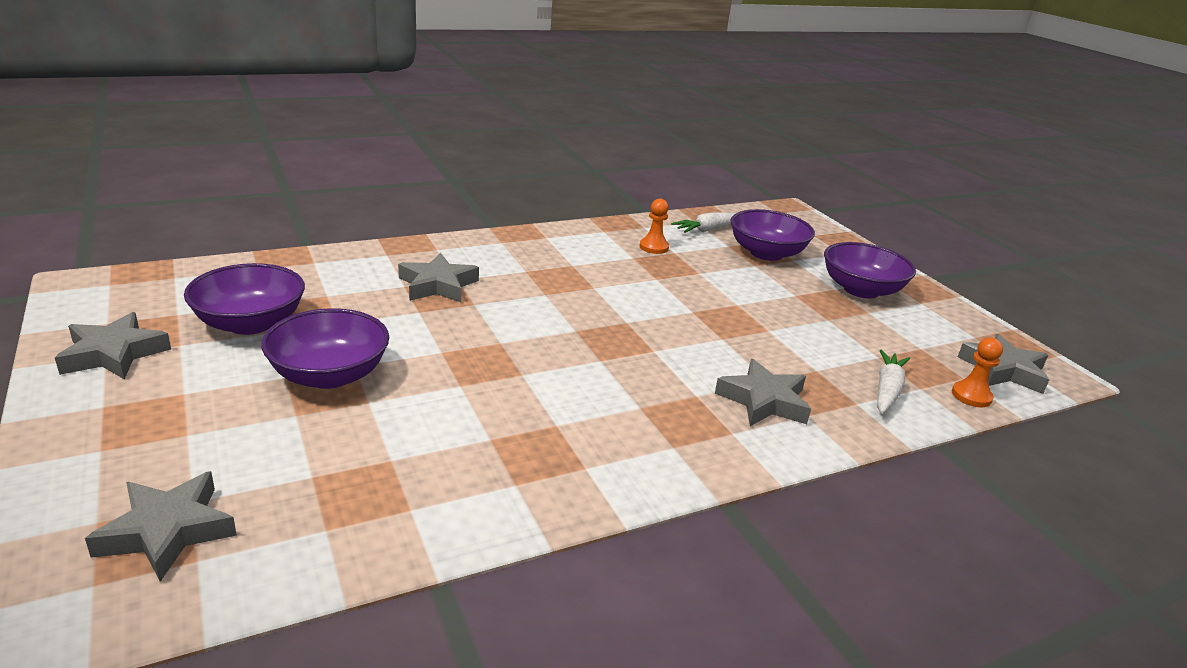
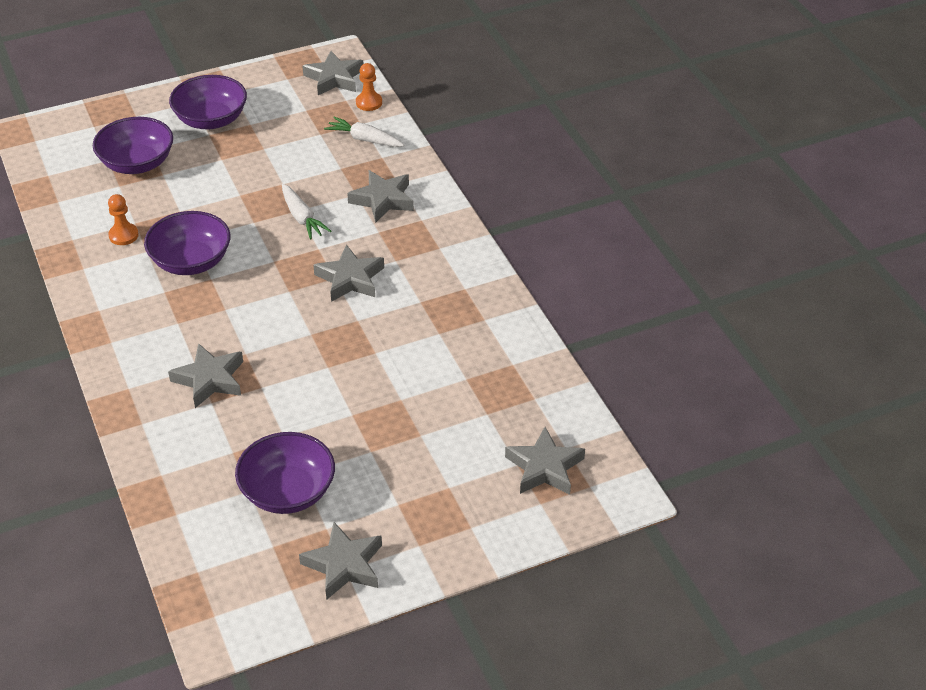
camera: 85 degrees left, 15 degrees up
purple bowl [261,308,389,389] -> purple bowl moved to [144,211,231,275]
white carrot [671,213,736,233] -> white carrot moved to [282,184,331,240]
none -> grey star [313,245,384,302]

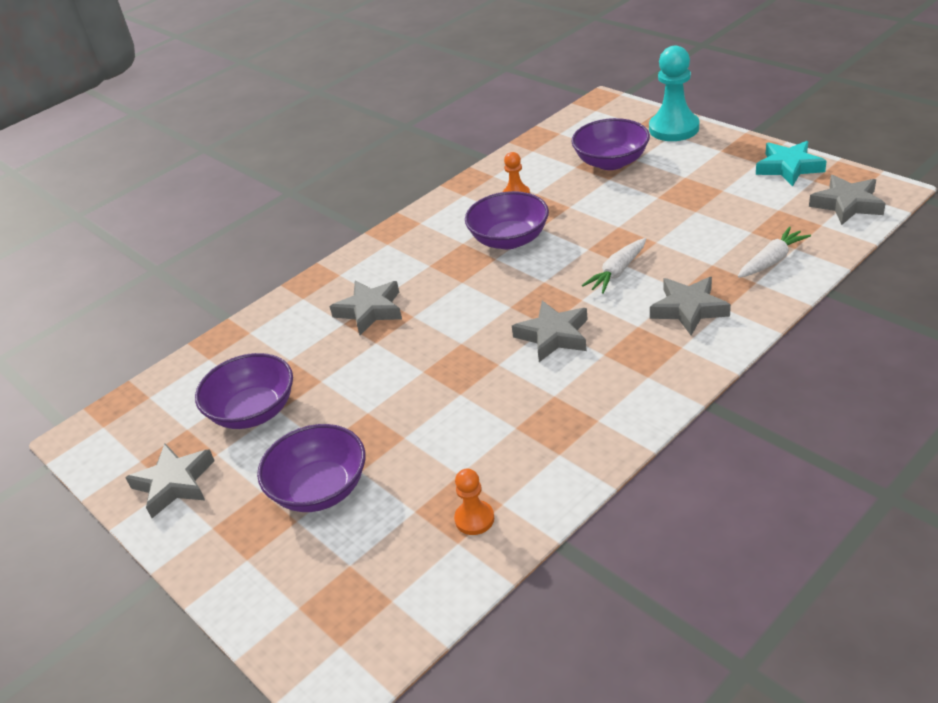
camera: 75 degrees right, 5 degrees down
purple bowl [169,75,247,129] -> purple bowl moved to [257,424,365,512]
white carrot [324,117,404,147] -> white carrot turned 45 degrees clockwise [738,227,811,278]
orange pawn [356,63,382,111] -> orange pawn moved to [454,469,494,535]
grey star [505,427,585,495] -> none
none -> turquoise pawn [649,45,699,141]
none -> turquoise star [756,141,827,186]

